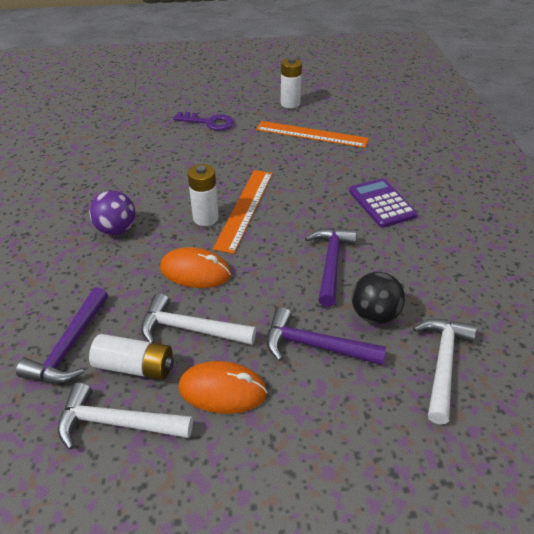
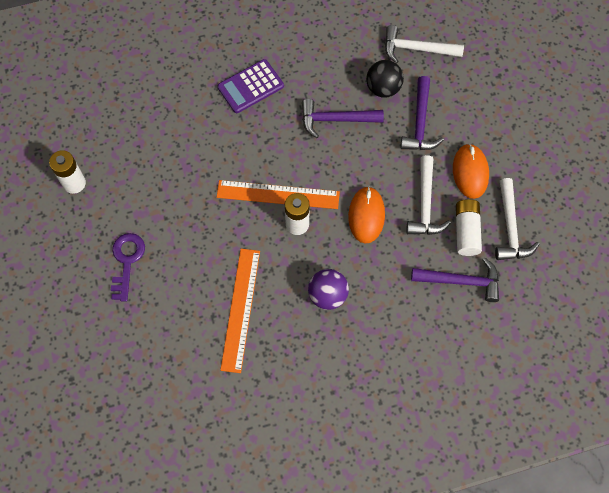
camera: 100 degrees left, 25 degrees up
orange ruler [256,121,369,148] -> orange ruler moved to [220,249,260,373]

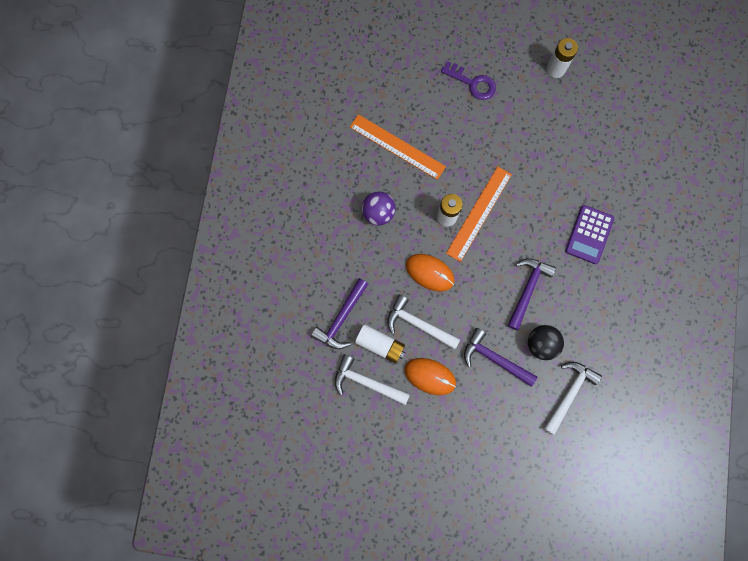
camera: 115 degrees right, 10 degrees up
purple calculator [217,59,284,113] -> purple calculator turned 150 degrees counterclockwise [565,205,614,264]

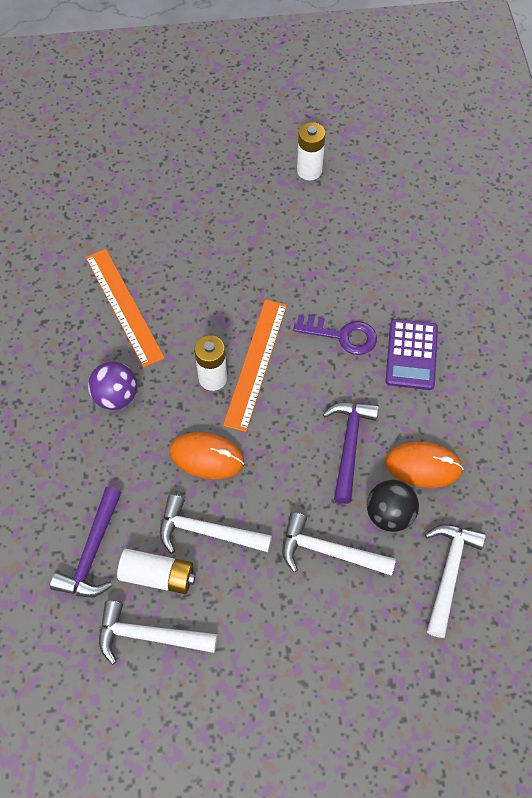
camera: 15 degrees left, 15 degrees down
orange ruler [350,114,446,180] -> orange ruler turned 45 degrees clockwise [86,249,165,368]
orange mouse [404,358,456,395] -> orange mouse moved to [385,442,464,488]
purple key [441,61,496,100] -> purple key moved to [293,315,377,355]
purple hammer [464,328,537,387] -> white hammer [282,512,396,576]

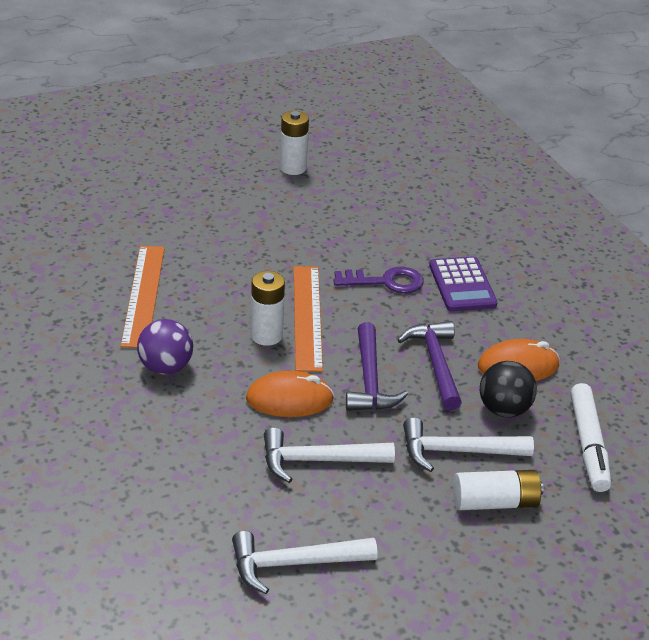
camera: 20 degrees left, 25 degrees down
purple hammer [50,487,121,597] -> purple hammer moved to [346,322,408,411]
orange ruler [86,249,165,368] -> orange ruler turned 45 degrees clockwise [120,246,165,348]
white battery [117,549,196,594] -> white battery moved to [453,470,544,510]
white hammer [425,524,486,638] -> white marker [570,383,611,492]

